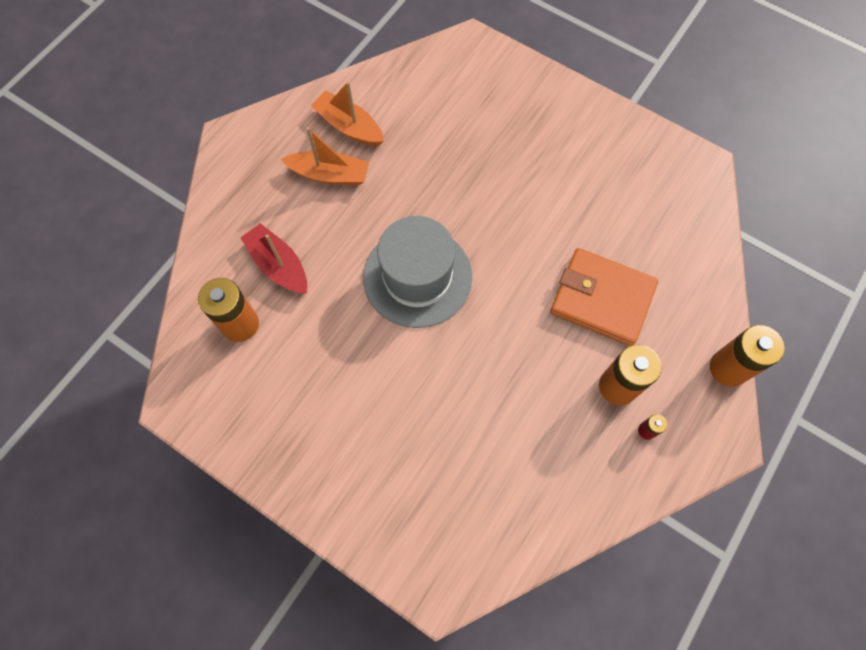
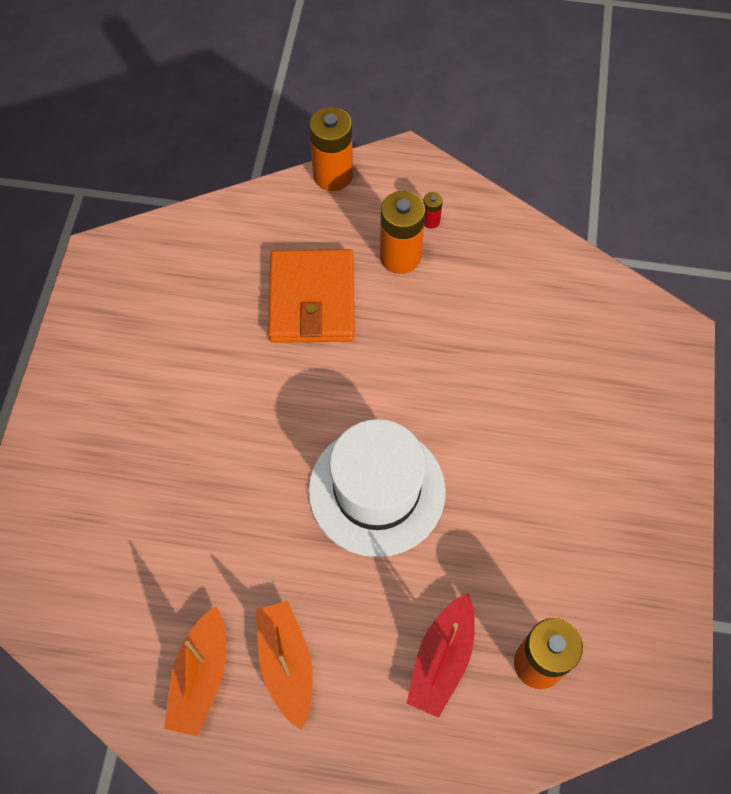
camera: 115 degrees left, 5 degrees down
grey hat [363,216,472,328] -> white hat [308,419,446,557]

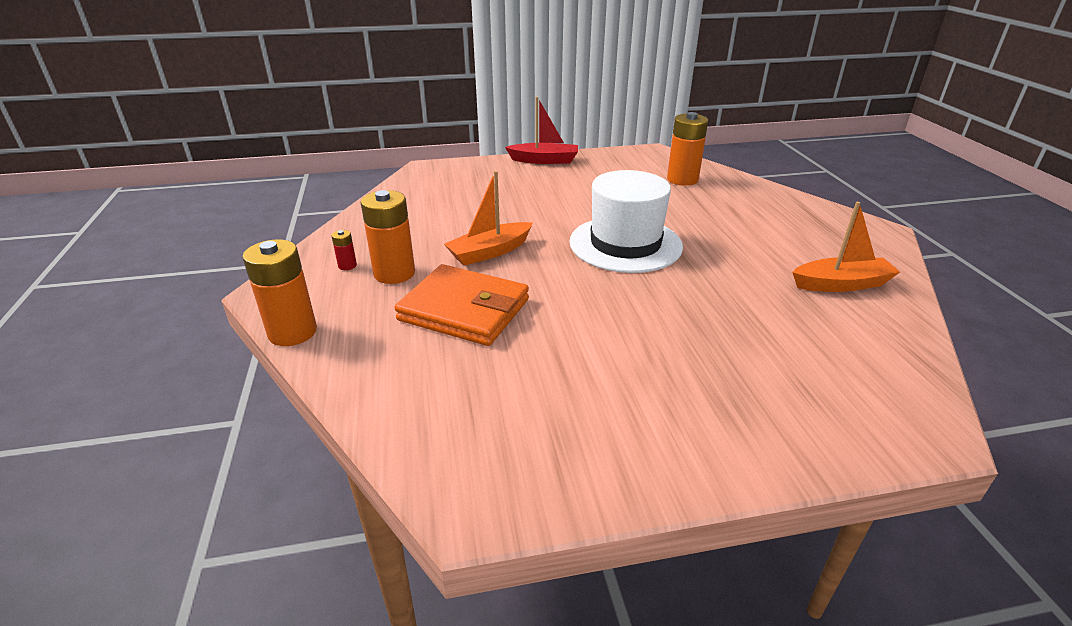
camera: 110 degrees left, 30 degrees down
orange boat [256,601,313,730] -> orange boat moved to [444,171,533,266]
orange wallet [268,249,355,343] -> orange wallet turned 45 degrees clockwise [395,264,529,346]
red boat [406,593,475,718] -> red boat moved to [505,97,578,164]

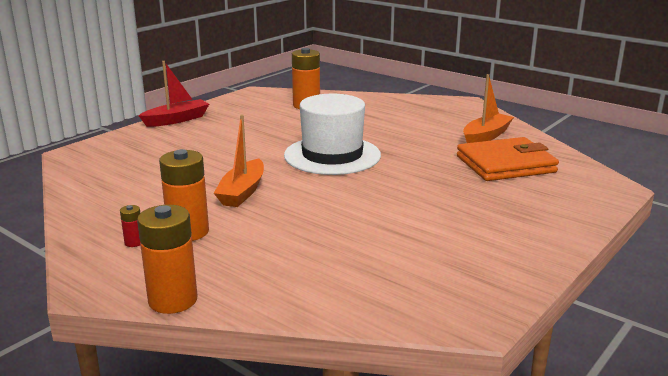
camera: 40 degrees left, 10 degrees down
orange wallet [395,264,529,346] -> orange wallet moved to [457,137,559,181]

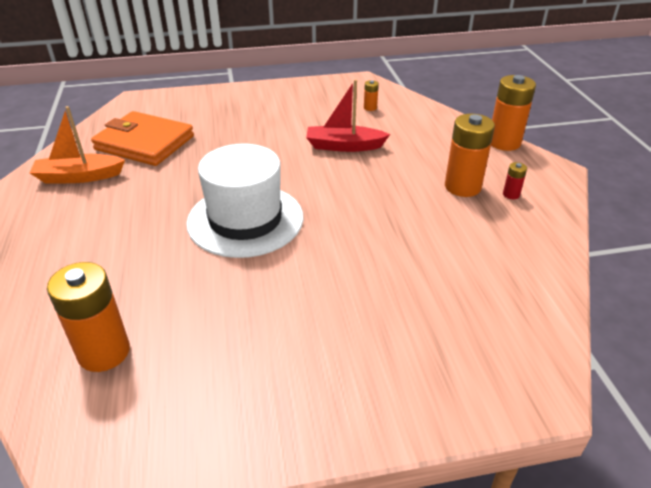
camera: 140 degrees left, 15 degrees up
red boat [138,61,209,127] -> red boat moved to [306,79,390,152]
orange boat [214,114,264,207] -> none
none -> orange battery [364,80,379,111]

